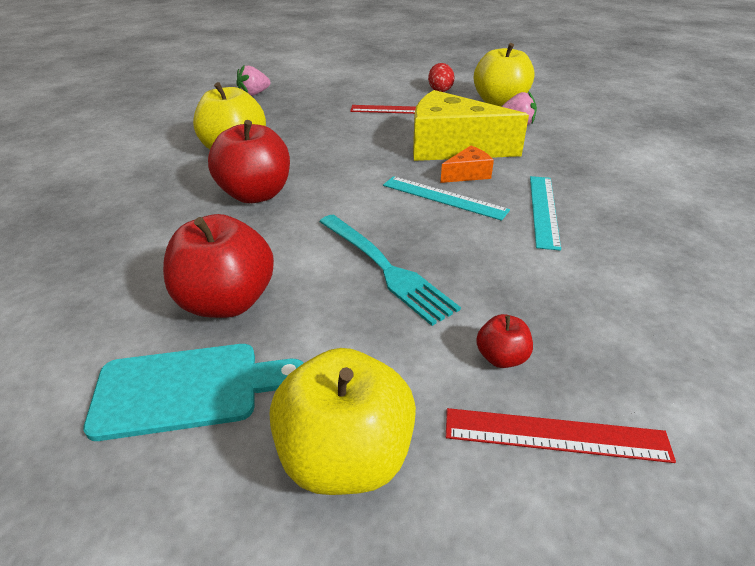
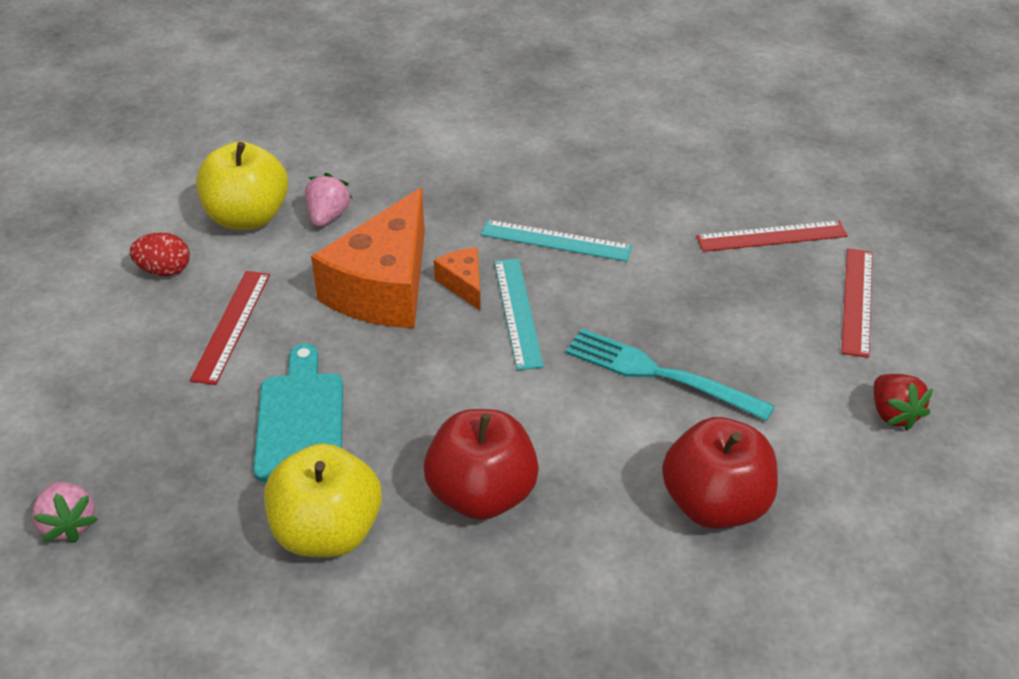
camera: 85 degrees left, 5 degrees up
turquoise cutting board [83,344,303,441] -> turquoise cutting board moved to [253,343,343,482]
yellow apple [270,348,416,495] -> red strawberry [874,374,933,431]
turquoise fork [319,214,461,326] -> turquoise fork turned 120 degrees counterclockwise [565,329,775,421]
turquoise ruler [383,176,510,221] -> turquoise ruler turned 45 degrees counterclockwise [494,258,544,370]
yellow cheese [413,90,529,161] -> orange cheese [311,188,425,328]
red apple [476,314,533,368] -> none
none -> red ruler [696,221,848,252]

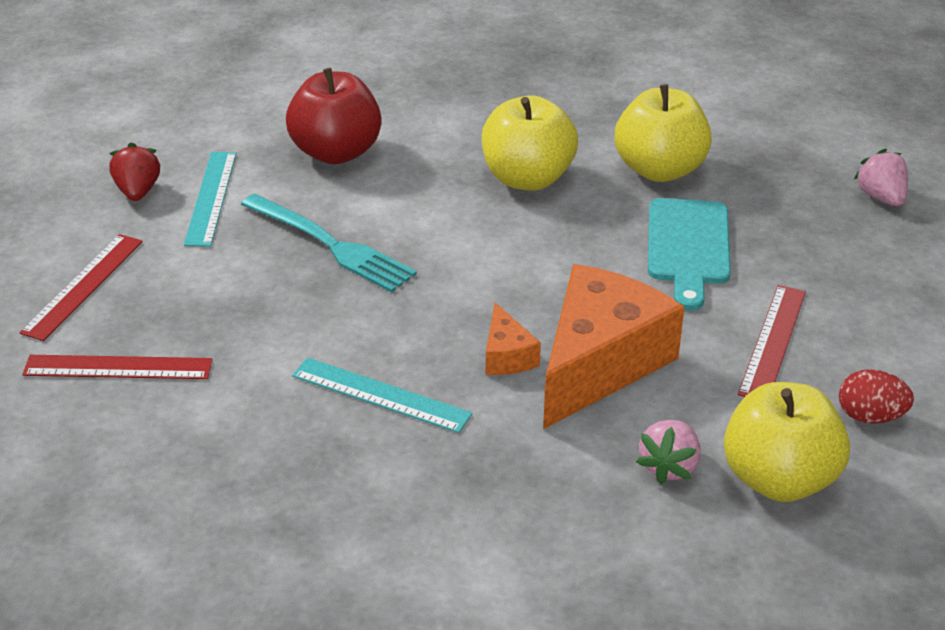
camera: 170 degrees left, 5 degrees down
red apple [424,409,539,520] -> yellow apple [482,96,578,191]
turquoise ruler [494,258,544,370] -> turquoise ruler moved to [184,152,236,247]

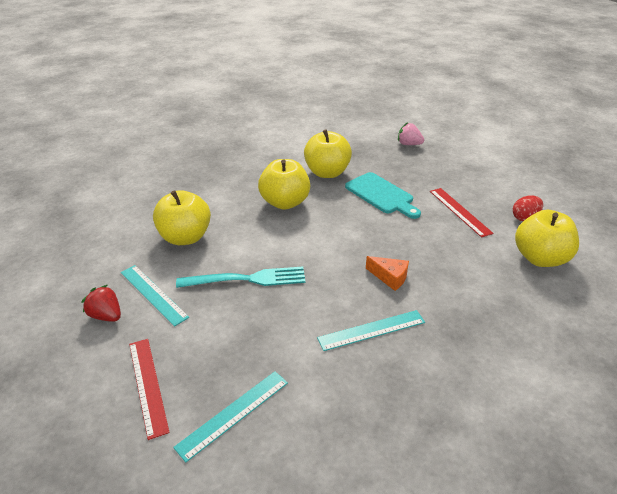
camera: 45 degrees left, 0 degrees up
red ruler [22,355,213,379] -> turquoise ruler [173,371,288,462]
red apple [286,68,382,164] -> yellow apple [153,190,211,245]
orange cheese [543,264,684,429] -> none
pink strawberry [636,420,701,484] -> none

